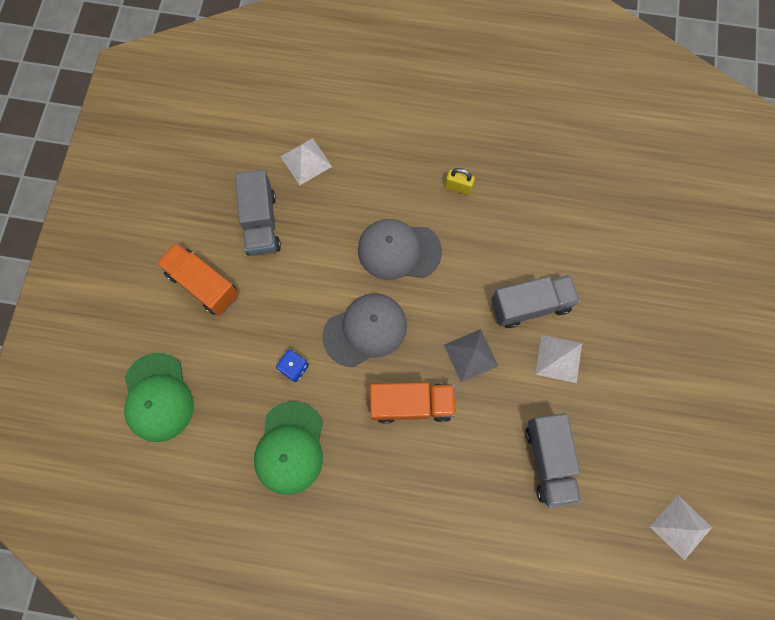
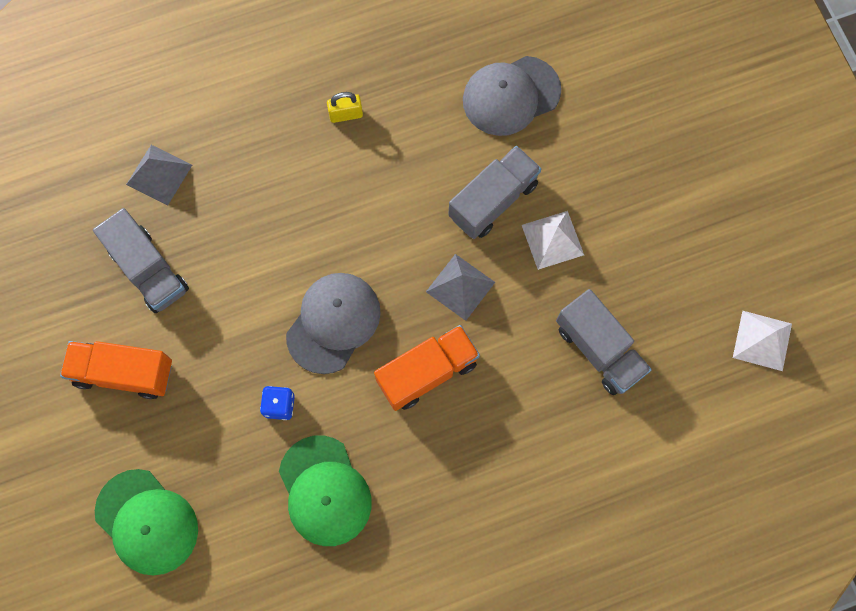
camera: 30 degrees left, 0 degrees up
white pyramid [280,138,332,185] -> grey pyramid [126,145,192,205]
grey cap [358,219,442,280] -> grey cap moved to [463,56,561,136]

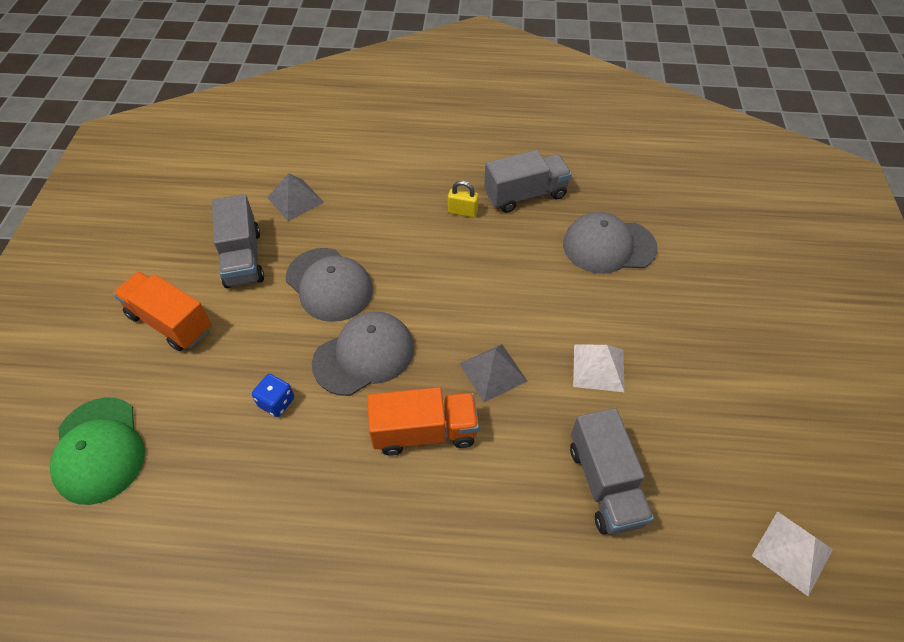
camera: 25 degrees right, 20 degrees down
green cap [279,436,372,546] -> none
grey truck [448,146,541,239] -> grey truck moved to [484,150,572,213]
none -> grey cap [286,248,373,322]

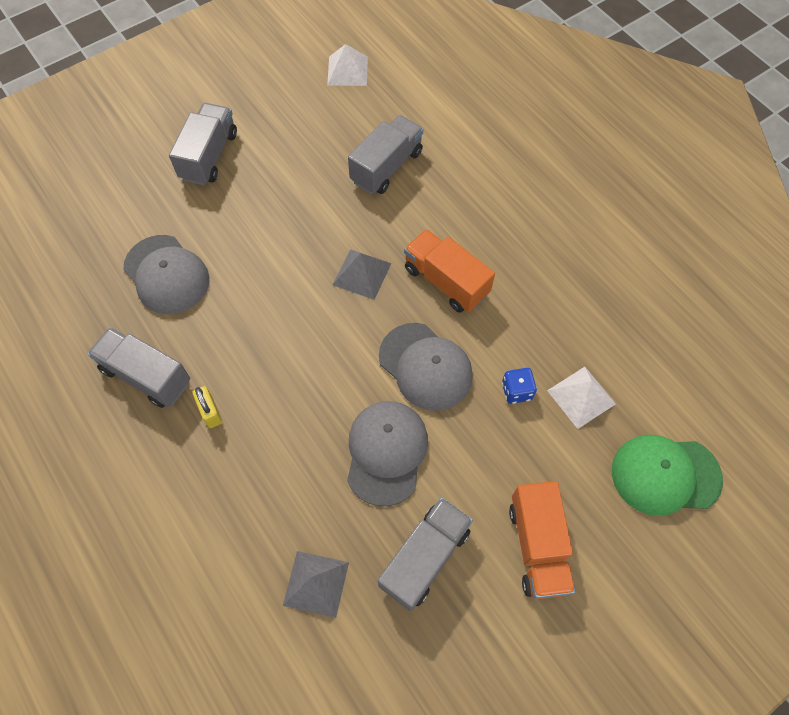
camera: 130 degrees left, 10 degrees up
green cap [50,397,145,505] -> green cap turned 120 degrees counterclockwise [612,434,723,516]
grey cap [312,312,414,396] -> grey cap turned 150 degrees counterclockwise [379,323,473,411]
white pyramid [573,344,625,392] -> white pyramid moved to [547,367,616,429]
none -> grey truck [169,103,237,185]

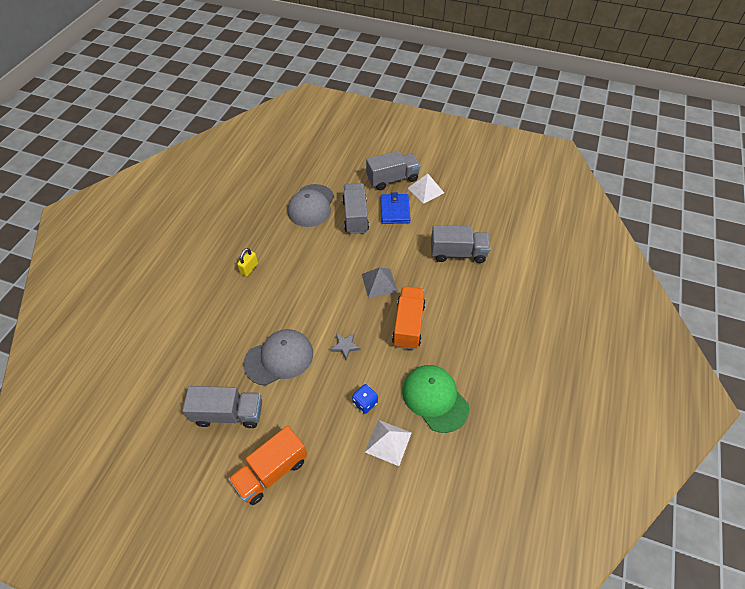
camera: 55 degrees right, 10 degrees down
grey truck [87,327,190,408] -> grey truck moved to [342,183,369,234]
grey pyramid [283,551,349,618] -> none
white pyramid [327,44,368,86] -> white pyramid moved to [408,174,444,204]
grey cap [379,323,473,411] -> grey star [331,333,360,360]
green cap [612,434,723,516] -> green cap moved to [402,365,469,433]
none -> blue wallet [380,192,411,224]

